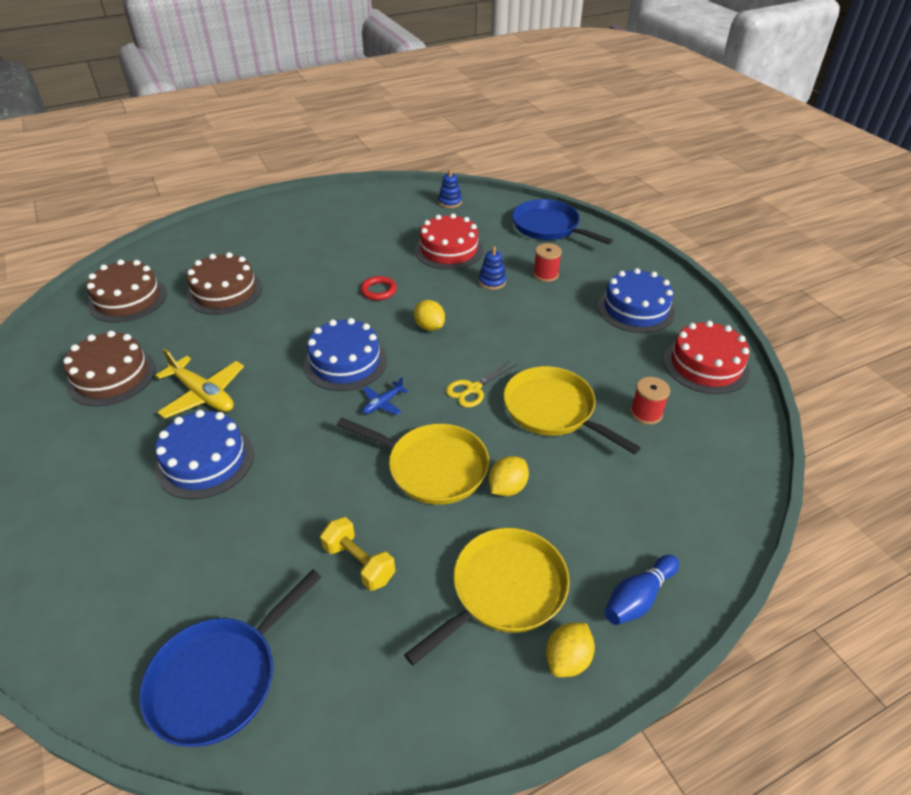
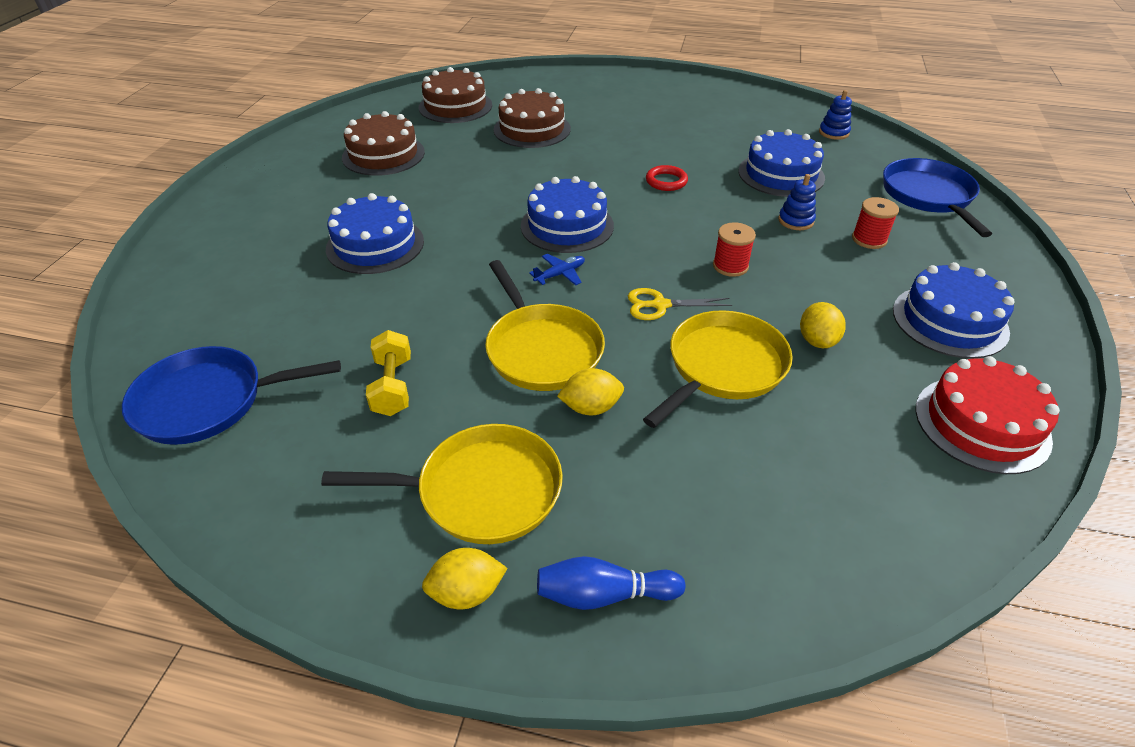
camera: 40 degrees right, 0 degrees up
yellow plane [155,348,244,419] -> none
blue plane [362,377,408,415] -> blue plane turned 150 degrees clockwise [529,254,585,286]
yellow lemon [414,300,445,331] -> yellow lemon moved to [800,302,846,348]
red cake [415,213,483,270] -> blue cake [738,129,825,197]
yellow pan [503,366,641,455] -> yellow pan turned 45 degrees clockwise [643,310,793,428]
red spool [631,377,670,425] -> red spool moved to [713,223,756,277]

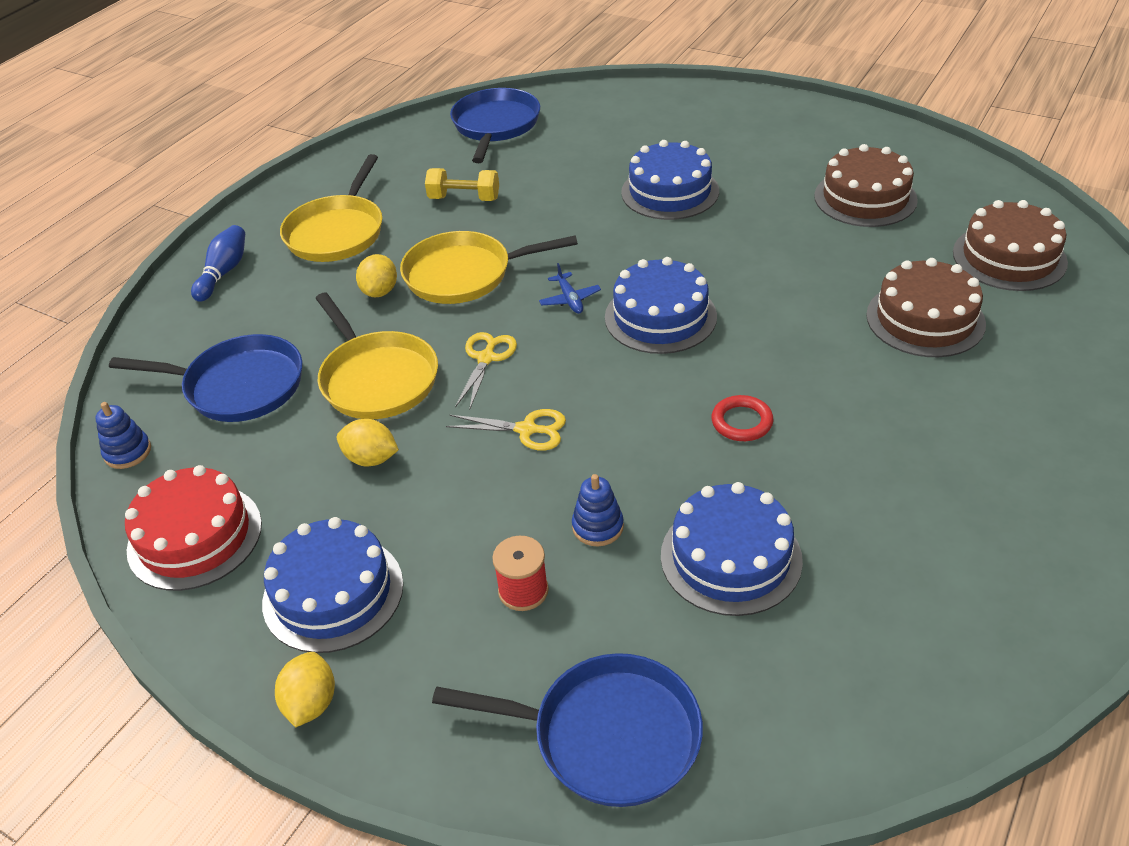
camera: 110 degrees right, 0 degrees up
yellow lemon [422,548,508,609] -> yellow lemon moved to [275,652,335,728]
red spool [713,223,756,277] -> yellow scissors [446,409,566,451]
blue stacking toy [819,90,852,140] -> blue stacking toy moved to [95,402,151,469]
none -> blue pan [109,334,303,422]

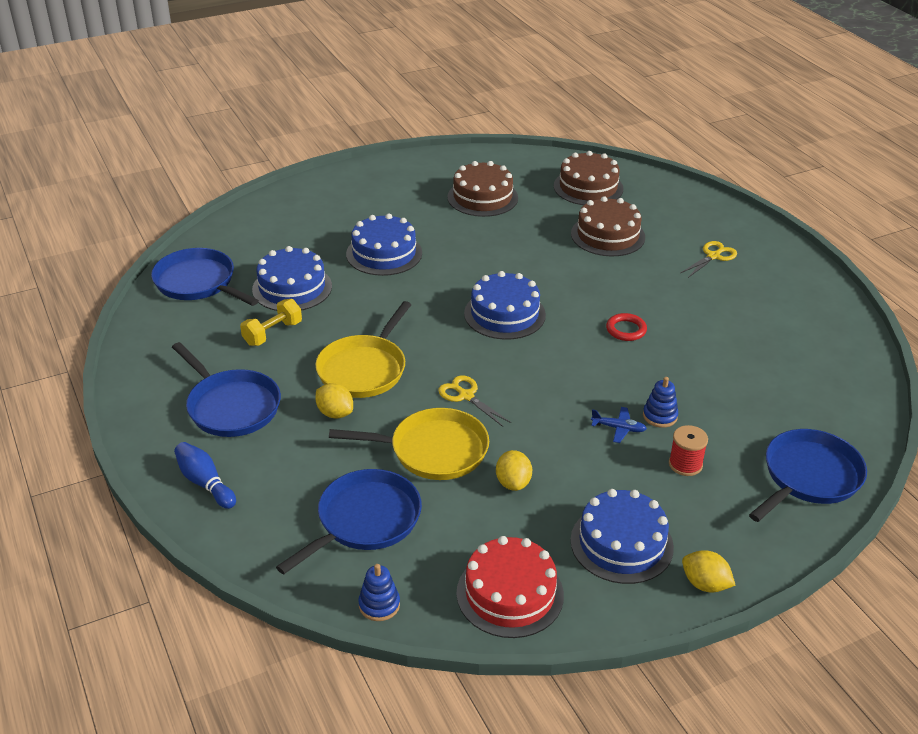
camera: 60 degrees left, 5 degrees down
yellow pan [280,154,383,262] -> blue pan [172,342,281,437]
yellow lemon [337,419,399,466] -> yellow lemon turned 60 degrees counterclockwise [496,450,532,491]
yellow scissors [446,409,566,451] -> yellow scissors moved to [681,241,737,278]
blue plane [539,263,601,314] -> blue plane moved to [591,407,647,443]
blue cake [661,482,803,616] -> blue cake moved to [252,246,332,311]

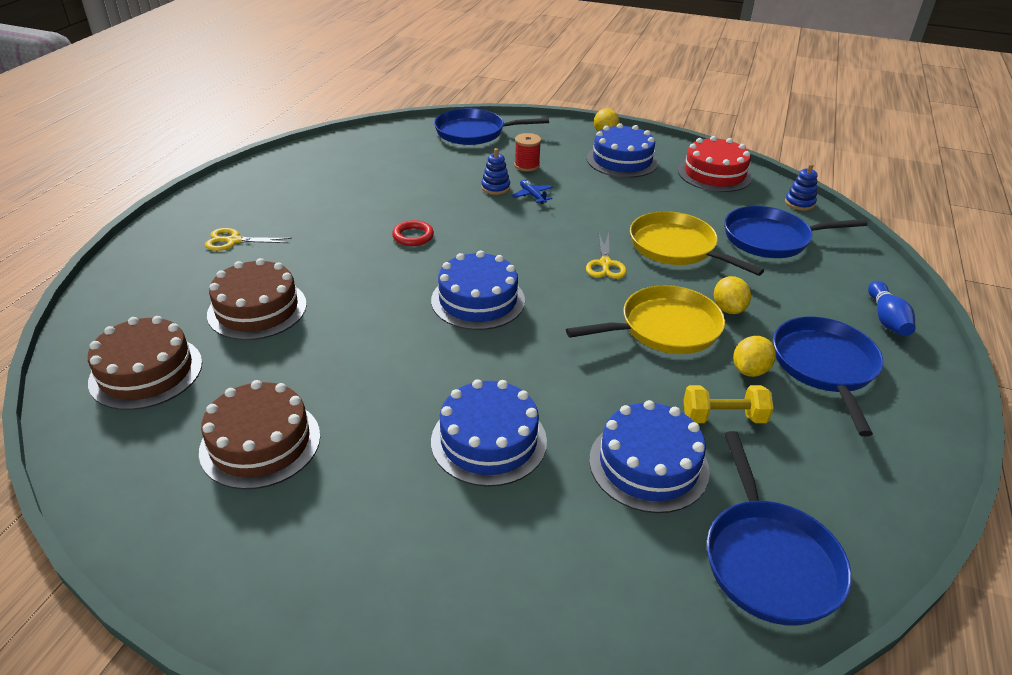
camera: 135 degrees left, 0 degrees up
yellow lemon [496,450,532,491] -> yellow lemon moved to [733,336,776,377]

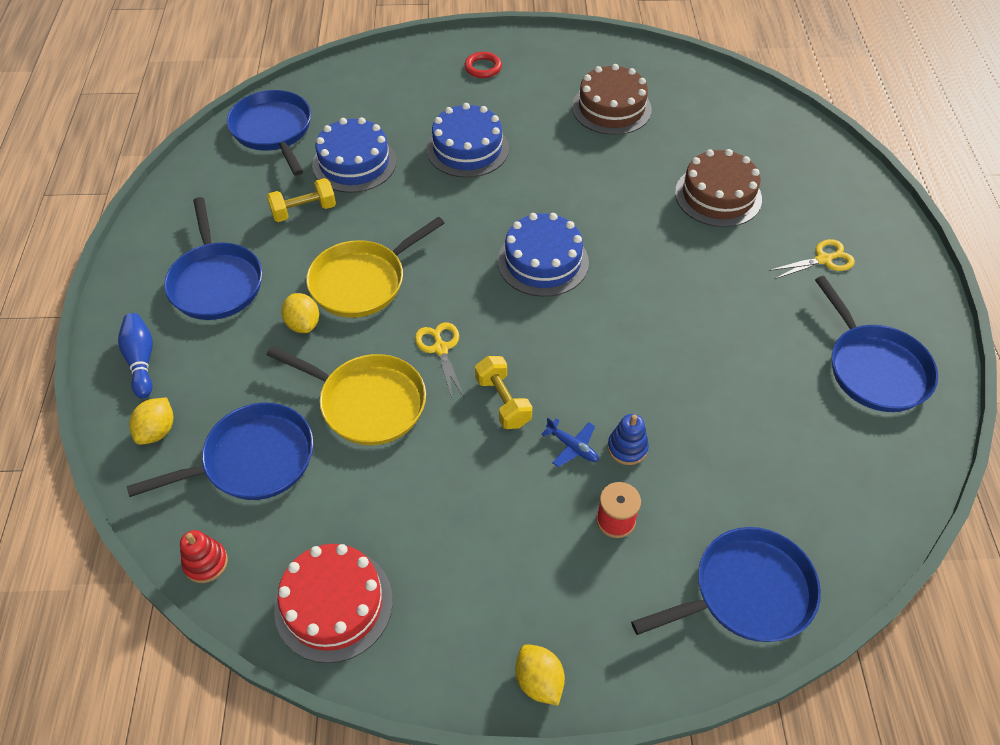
camera: 160 degrees right, 15 degrees up
brown cake [88,316,202,410] -> none
red ring [392,220,434,246] -> red ring moved to [464,52,502,78]
blue cake [587,123,658,178] -> none
yellow lemon [733,336,776,377] -> yellow lemon moved to [129,397,173,445]
blue stacking toy [785,164,818,211] -> red stacking toy [180,530,228,583]
none -> yellow dumbbell [475,356,532,429]
none -> blue pan [815,276,938,412]

